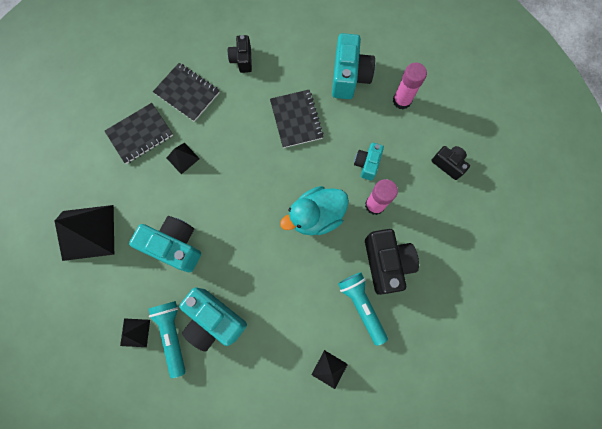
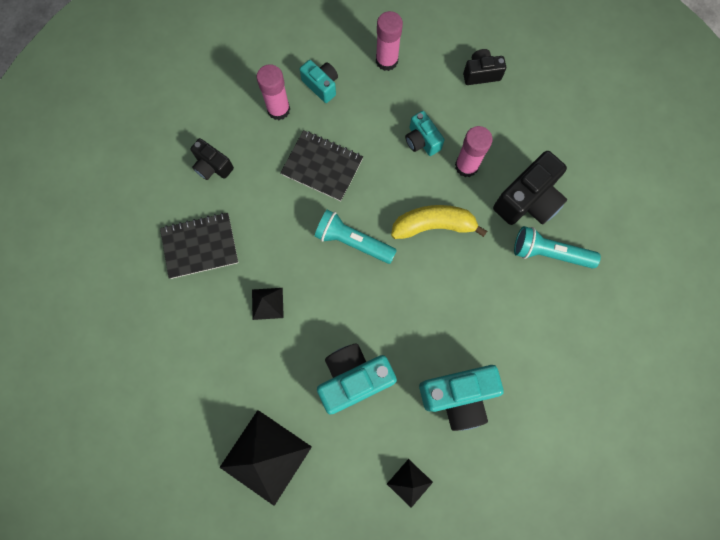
camera: 50 degrees left, 0 degrees up
black notebook [105,103,173,164] -> none
turquoise flashlight [149,301,185,378] -> turquoise flashlight moved to [315,210,397,264]
turquoise duck [280,186,349,235] -> yellow banana [391,205,487,239]
black pyramid [311,350,348,389] -> none
turquoise camera [332,33,375,99] -> turquoise camera [300,60,338,103], size x0.58
black camera [365,229,419,295] -> black camera turned 105 degrees clockwise [493,151,567,225]
none -> pink glue stick [257,64,290,120]

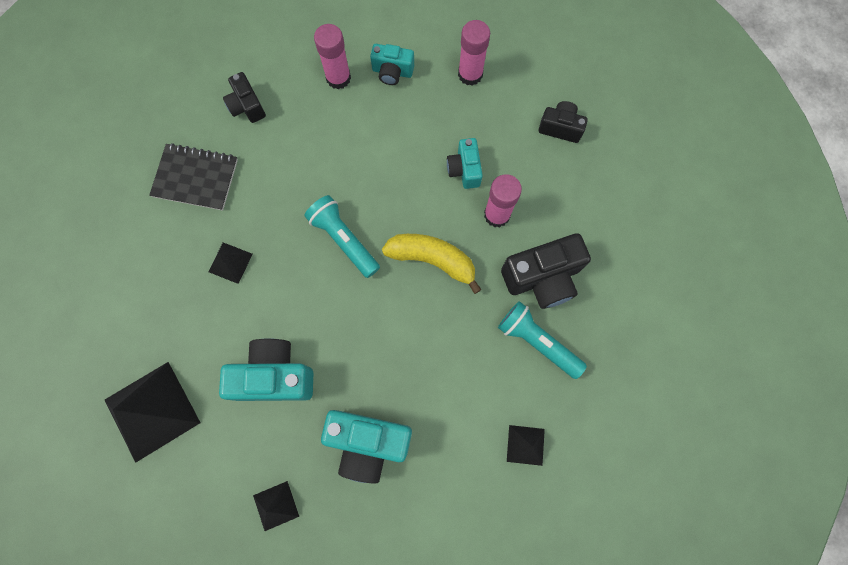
camera: 25 degrees right, 0 degrees up
black notebook [280,130,363,201] -> none
turquoise camera [300,60,338,103] -> turquoise camera turned 120 degrees clockwise [370,44,414,85]
none -> black pyramid [507,425,545,466]

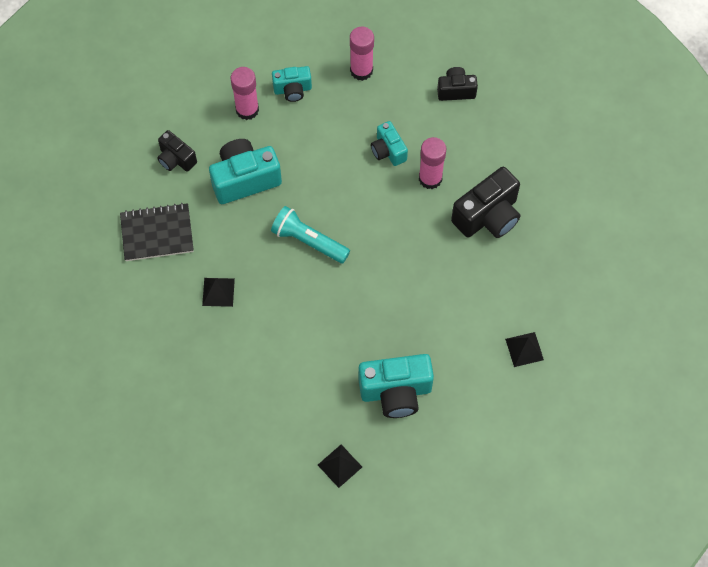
camera: 20 degrees left, 10 degrees down
black pyramid [105,362,201,463] -> none
turquoise camera [219,338,313,401] -> turquoise camera moved to [209,139,282,204]
yellow banana [382,234,482,294] -> none
turquoise flashlight [498,301,587,379] -> none

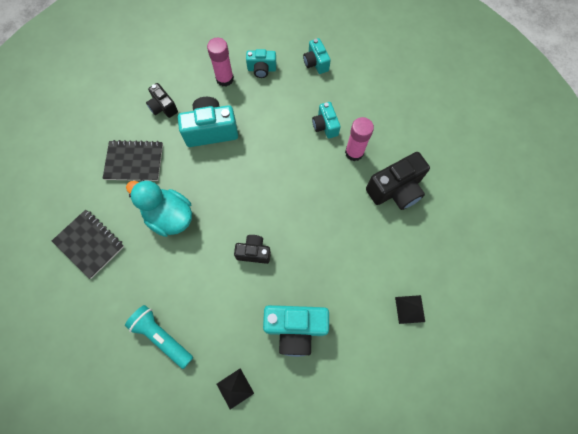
camera: 10 degrees right, 5 degrees up
black pyramid [202,278,235,307] -> turquoise duck [126,180,192,237]
turquoise flashlight [271,206,350,263] -> turquoise flashlight moved to [125,305,193,369]
pink glue stick [350,27,374,81] -> turquoise camera [303,38,331,74]
black camera [437,67,478,101] -> black camera moved to [234,235,271,264]
none -> black notebook [52,210,124,279]

